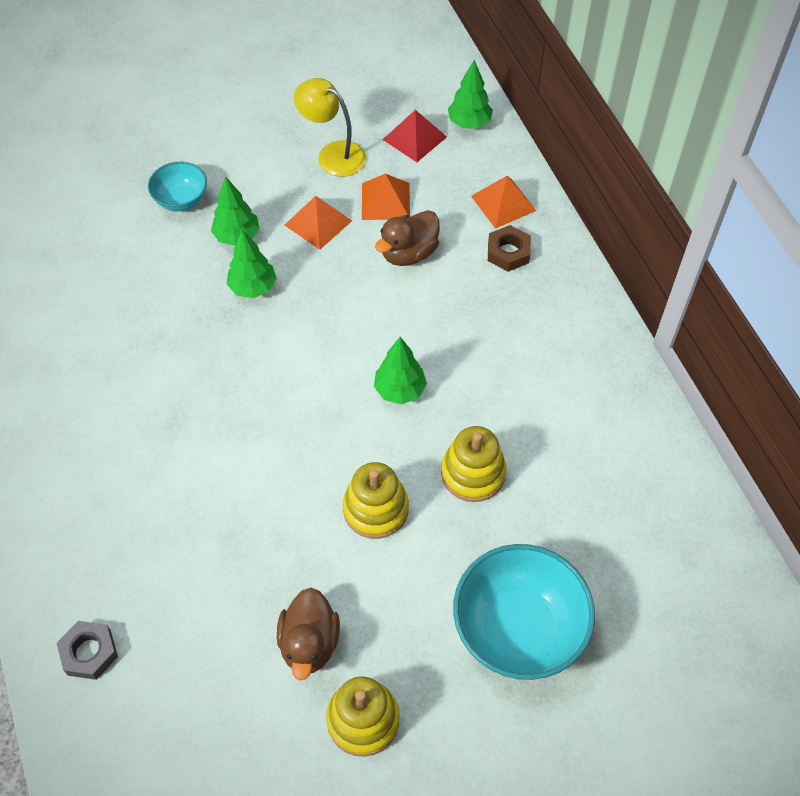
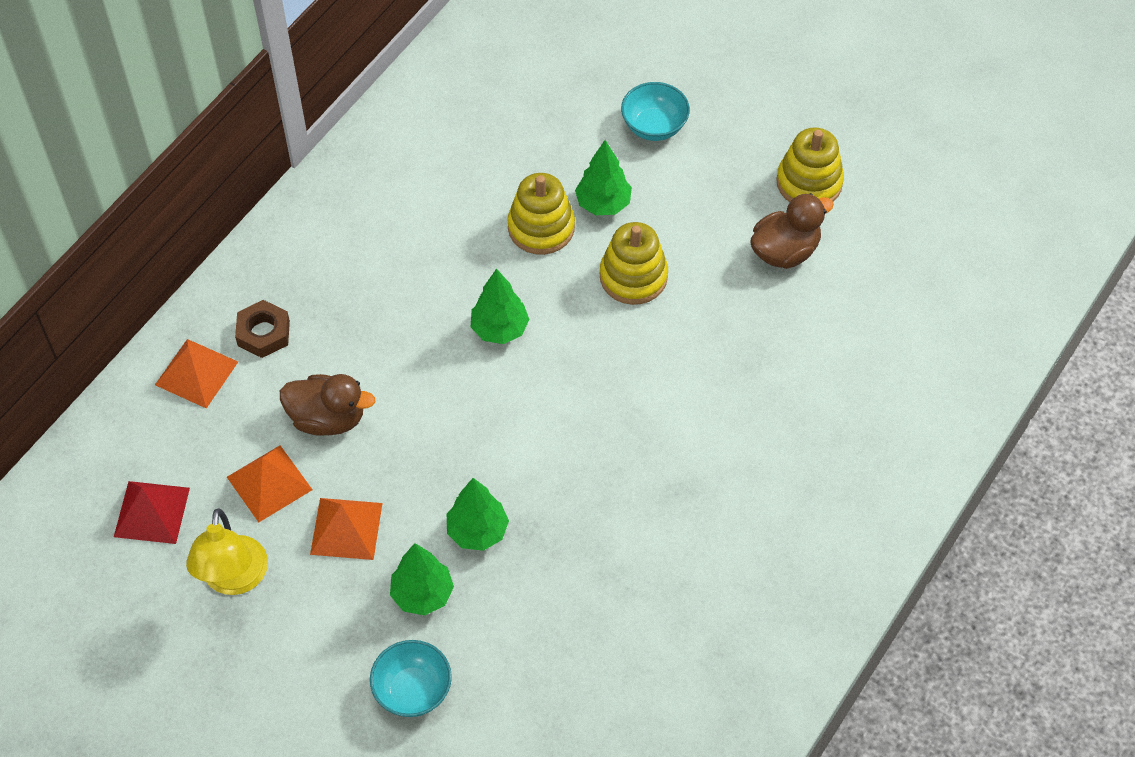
camera: 125 degrees left, 0 degrees up
grey nut [57,621,118,680] -> none
green tree [448,60,493,129] -> green tree moved to [575,140,632,215]
turquoise bowl [453,544,595,680] -> turquoise bowl [621,82,690,141], size x0.54

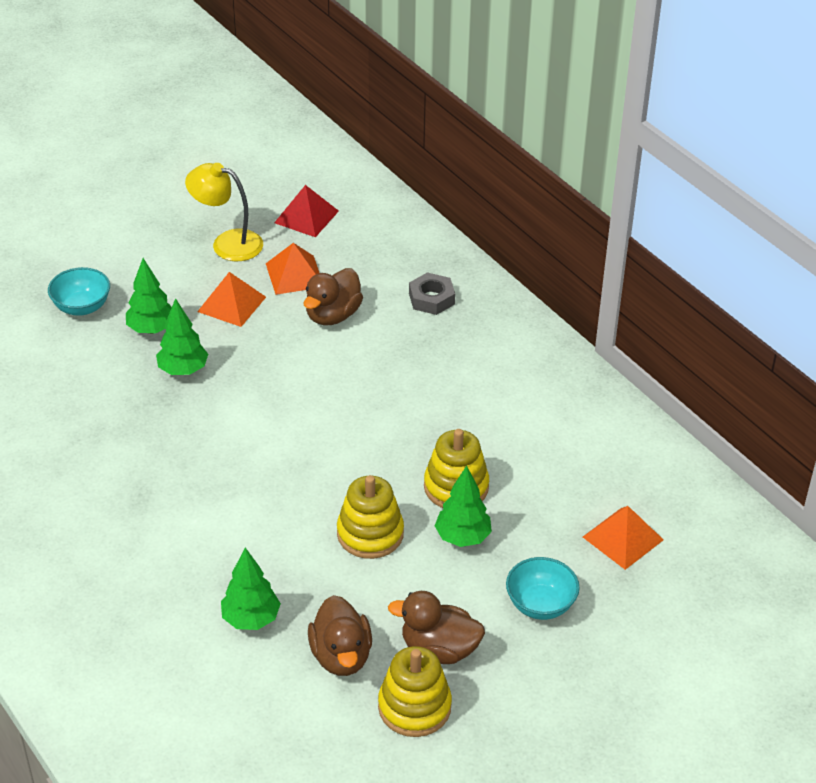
camera: 110 degrees right, 15 degrees down
orange pyramid [155,339,238,409] -> orange pyramid moved to [583,506,664,570]
brown nut [235,300,290,358] -> grey nut [409,272,455,315]
green tree [471,268,530,344] -> green tree moved to [221,548,281,630]
none -> brown duck [388,591,485,664]

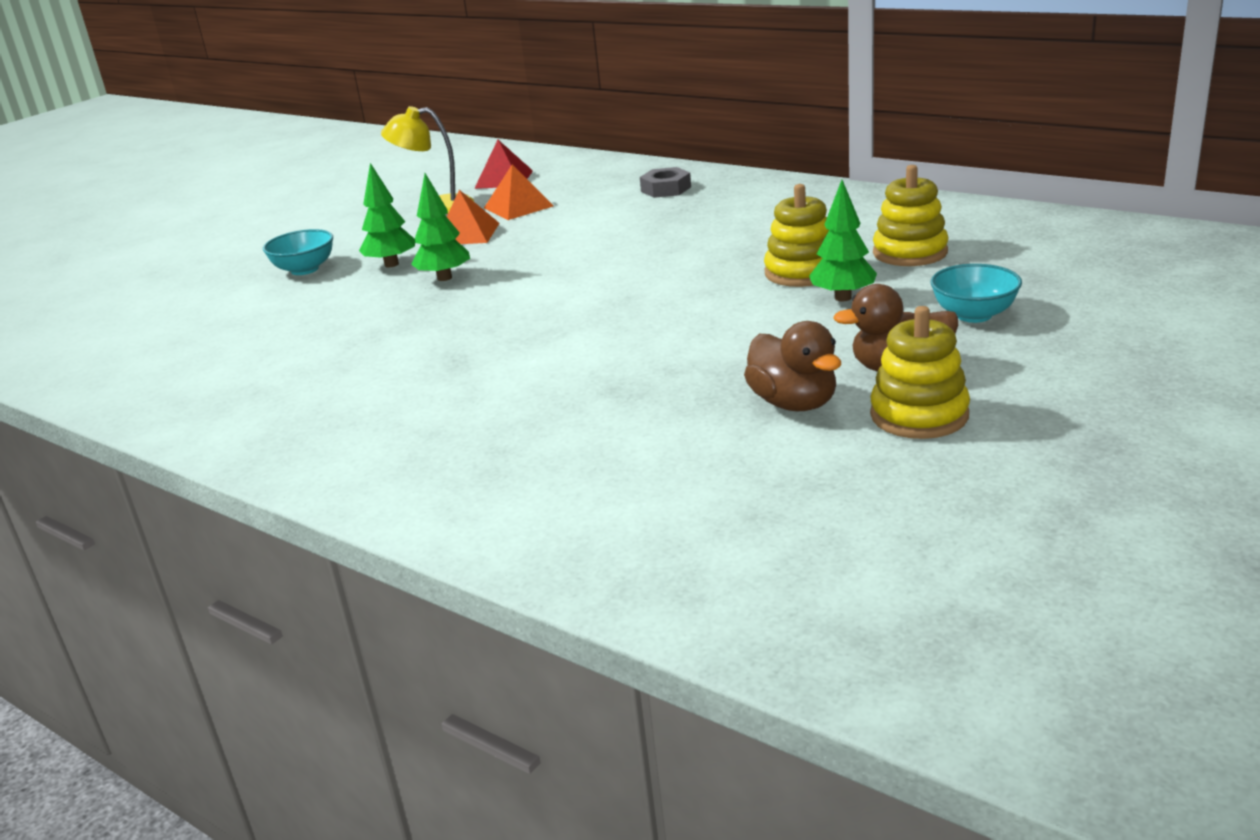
camera: 15 degrees left, 15 degrees down
green tree [221,548,281,630] -> none
brown duck [304,268,363,325] -> none
yellow stacking toy [337,475,404,559] -> yellow stacking toy moved to [873,165,949,266]
orange pyramid [583,506,664,570] -> none

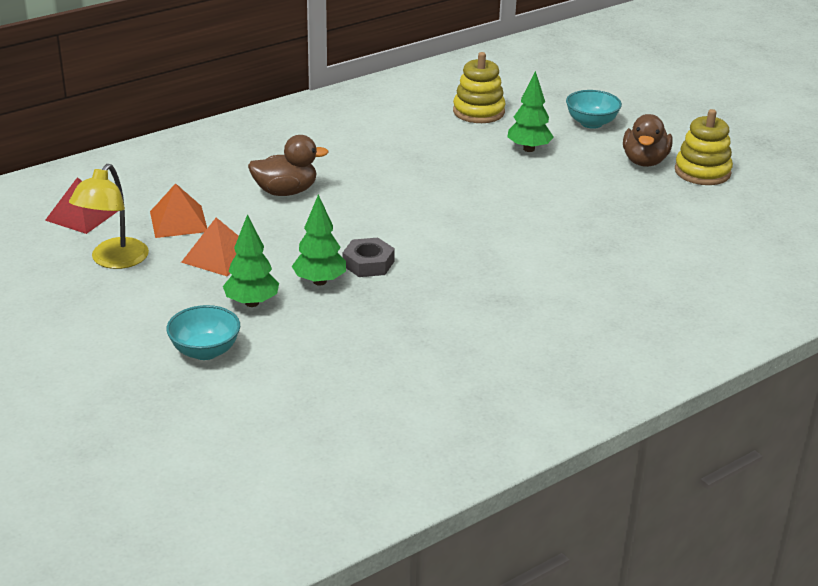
camera: 75 degrees left, 5 degrees up
grey nut [640,167,691,198] -> grey nut moved to [342,238,395,277]
brown duck [744,321,841,411] -> brown duck moved to [248,135,329,196]
yellow stacking toy [764,184,829,287] -> none

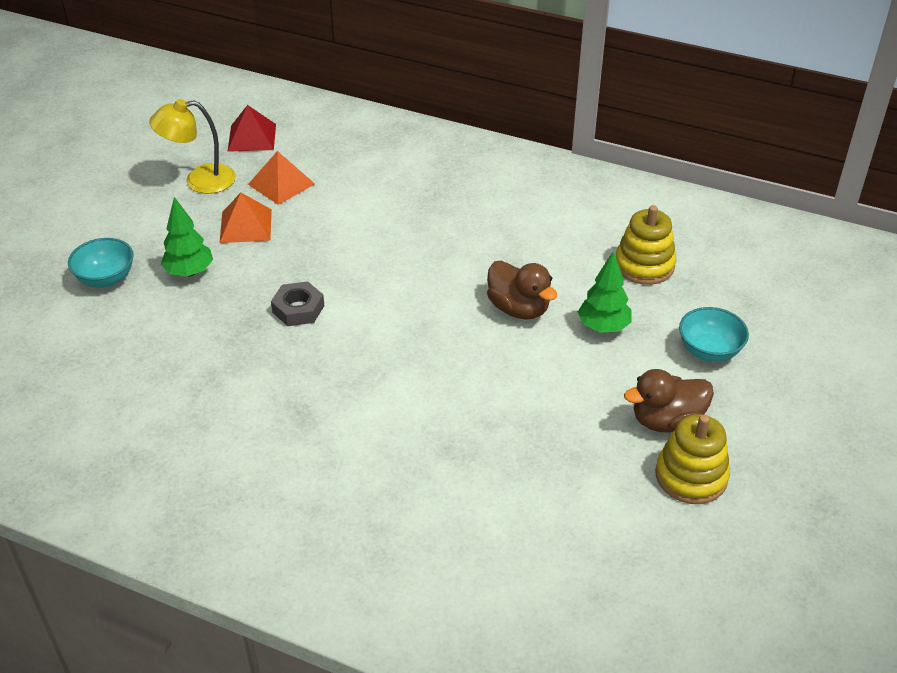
camera: 60 degrees right, 10 degrees up
brown duck [248,135,329,196] -> brown duck moved to [487,261,557,320]
green tree [292,194,346,286] -> none

